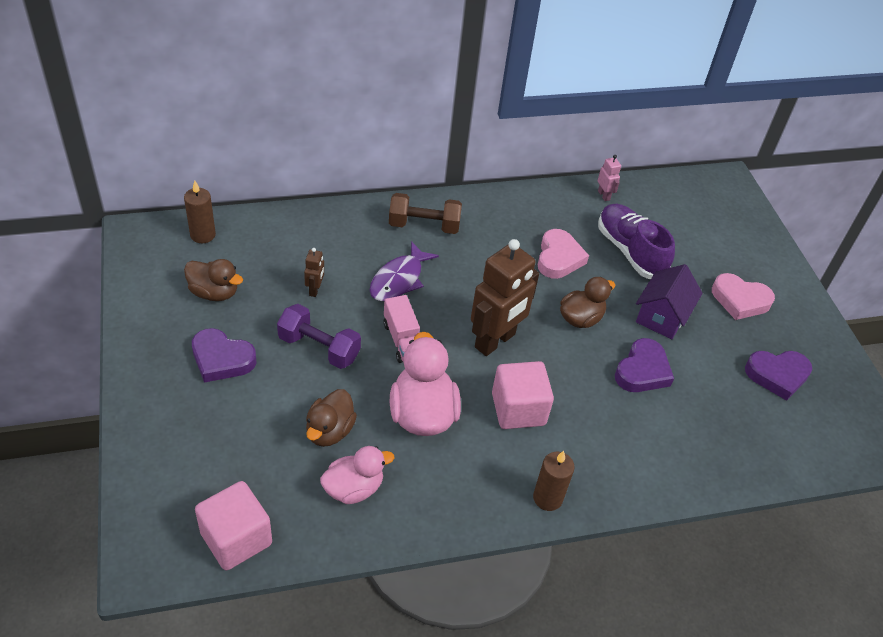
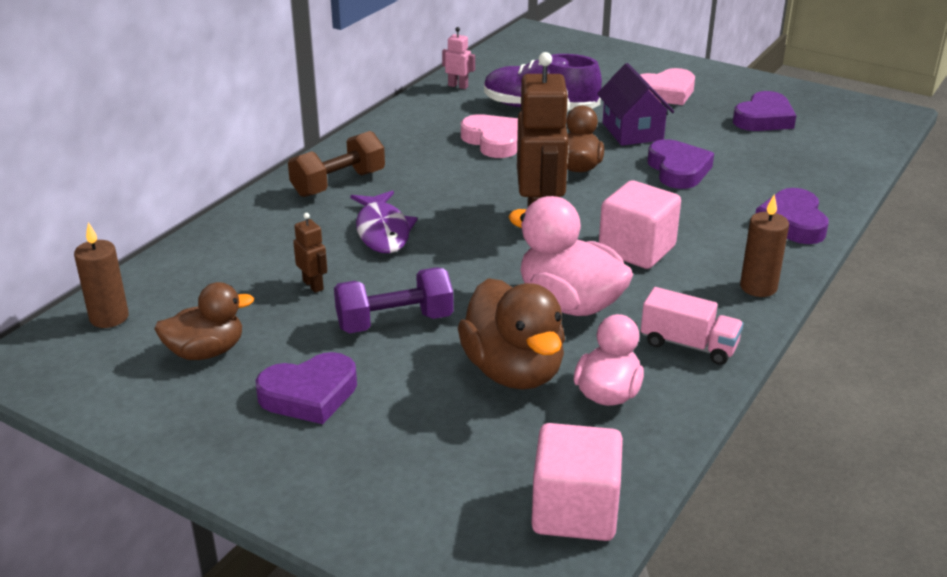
camera: 40 degrees left, 15 degrees down
brown duck [306,389,357,447] -> brown duck [458,278,565,390], size x1.53
pink truck [383,295,420,363] -> pink truck moved to [641,287,744,365]
none -> purple heart [755,188,829,244]

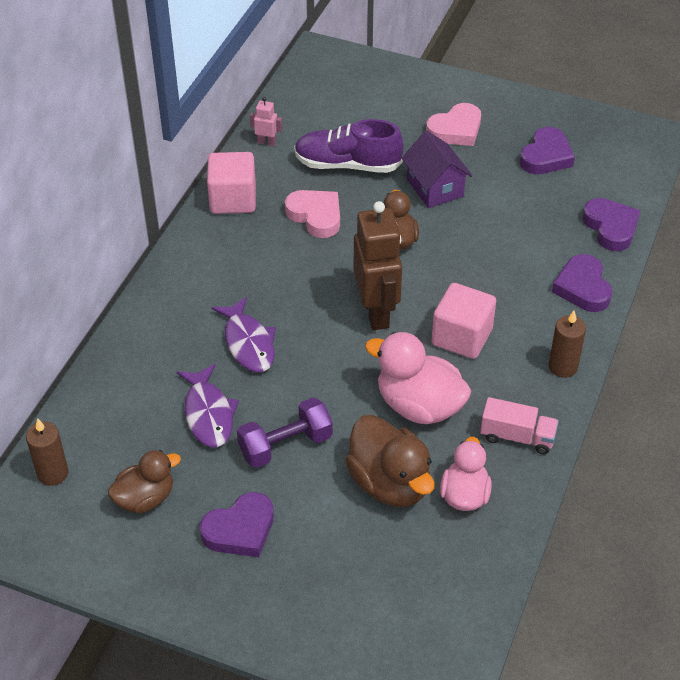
camera: 10 degrees left, 15 degrees up
brown dumbbell [288,131,385,197] -> none
brown robot [293,213,327,293] -> purple fish [177,364,239,447]
pink cube [531,423,623,541] -> pink cube moved to [207,152,256,214]
purple heart [647,139,714,189] -> purple heart moved to [582,198,640,251]

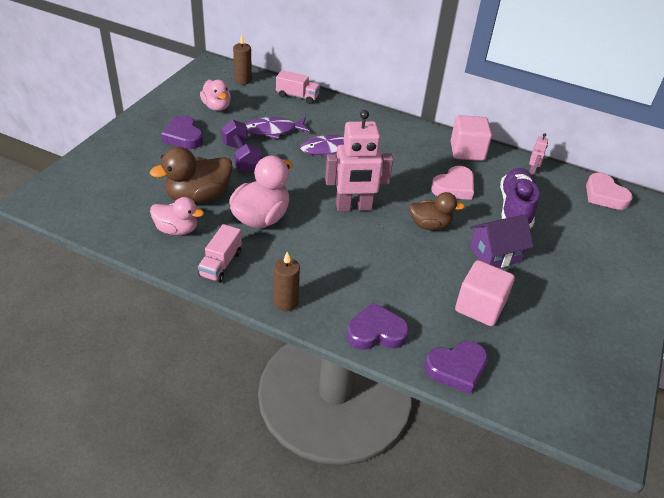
camera: 90 degrees right, 5 degrees down
brown duck [108,450,181,514] -> pink duck [200,80,231,111]
brown robot [354,201,402,330] -> pink robot [325,110,393,211]
pink heart [426,103,481,146] -> pink heart moved to [586,173,633,210]
pink cube [432,283,496,359] -> pink cube moved to [455,260,515,326]
purple heart [520,127,575,174] -> none
none -> pink truck [276,70,320,104]

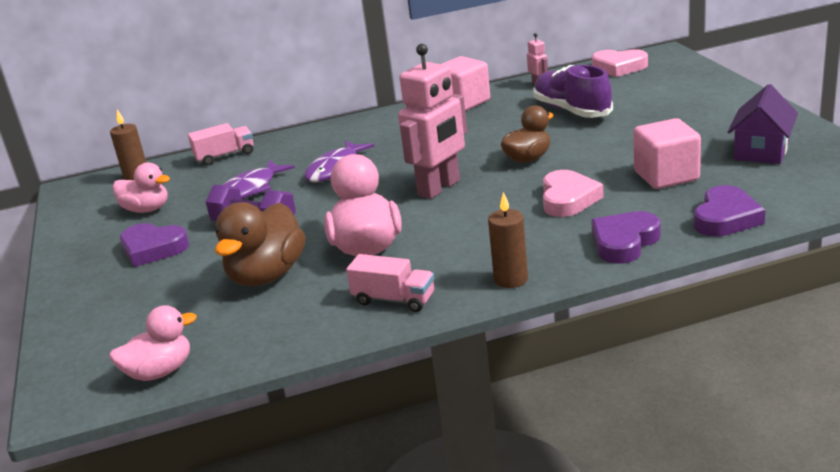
camera: 35 degrees left, 15 degrees down
pink duck [150,197,204,235] -> pink duck moved to [109,305,197,381]
pink truck [198,224,242,283] -> pink truck turned 45 degrees counterclockwise [346,254,434,312]
pink heart [431,166,474,200] -> pink heart moved to [543,170,604,217]
purple house [470,214,533,268] -> purple house moved to [728,84,798,164]

